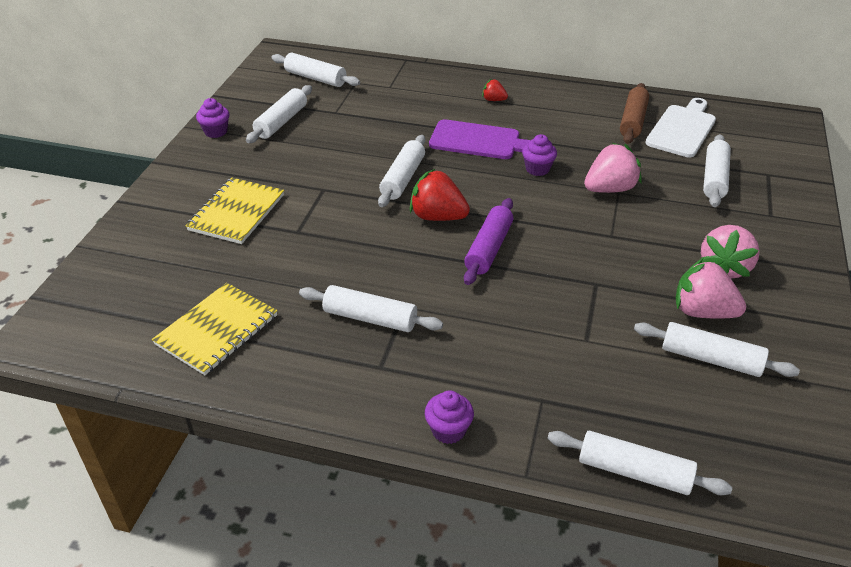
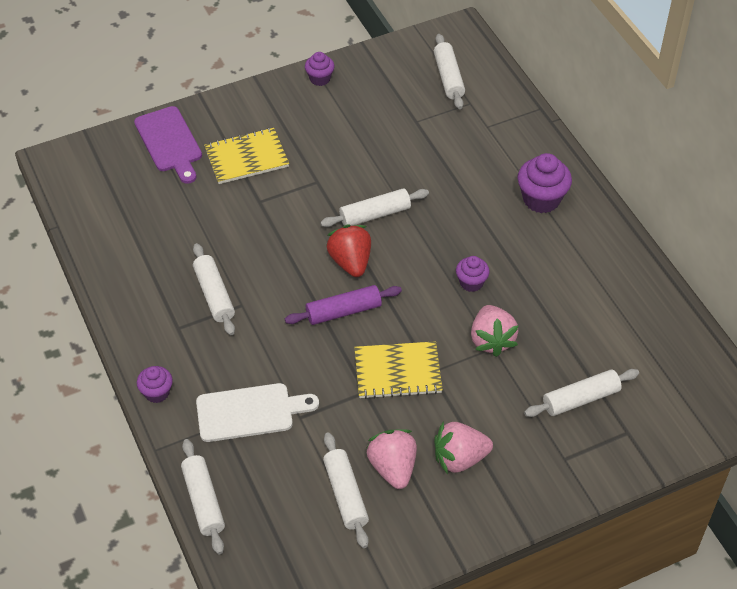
camera: 50 degrees right, 10 degrees up
yellow notebook [152,283,278,375] -> yellow notebook moved to [354,341,443,399]
white rolling pin [246,85,312,143] -> none
purple cutting board [429,119,531,159] -> purple cutting board moved to [134,106,202,184]
red strawberry [482,79,508,101] -> purple cupcake [518,153,572,213]
pink strawberry [584,143,642,193] -> pink strawberry turned 60 degrees clockwise [471,305,519,357]
brown rolling pin [620,83,649,144] -> none
white cutting board [645,98,716,158] -> white cutting board moved to [196,383,319,442]

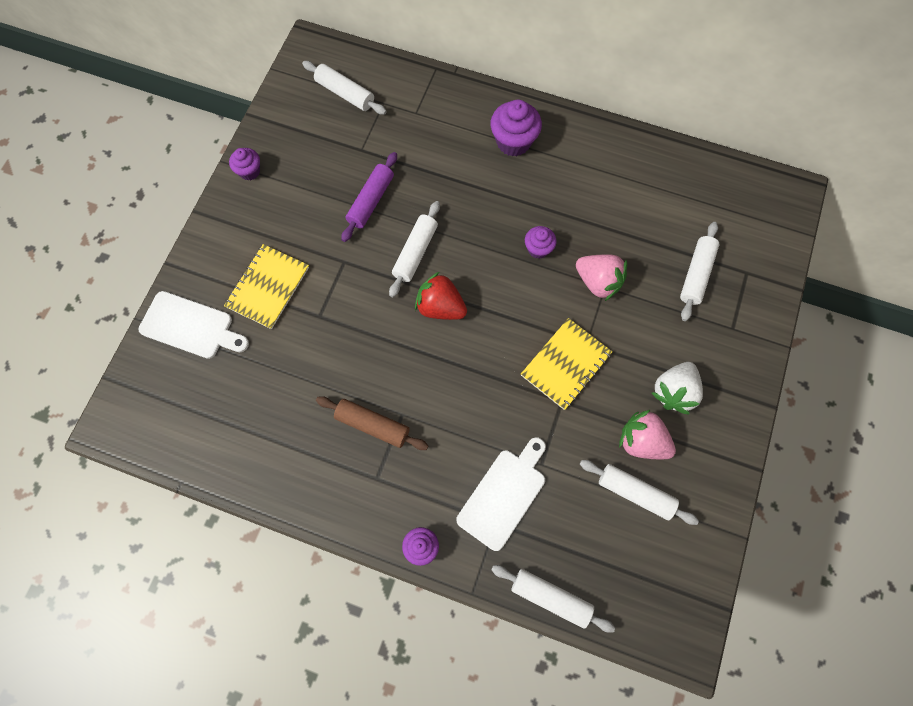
camera: 45 degrees left, 20 degrees up
purple cutting board [134,106,202,184] -> white cutting board [139,291,249,359]
white rolling pin [193,243,235,335] -> brown rolling pin [316,396,428,450]
purple rolling pin [285,285,402,325] -> purple rolling pin moved to [341,152,397,242]
pink strawberry [434,421,493,474] -> white strawberry [652,362,703,415]

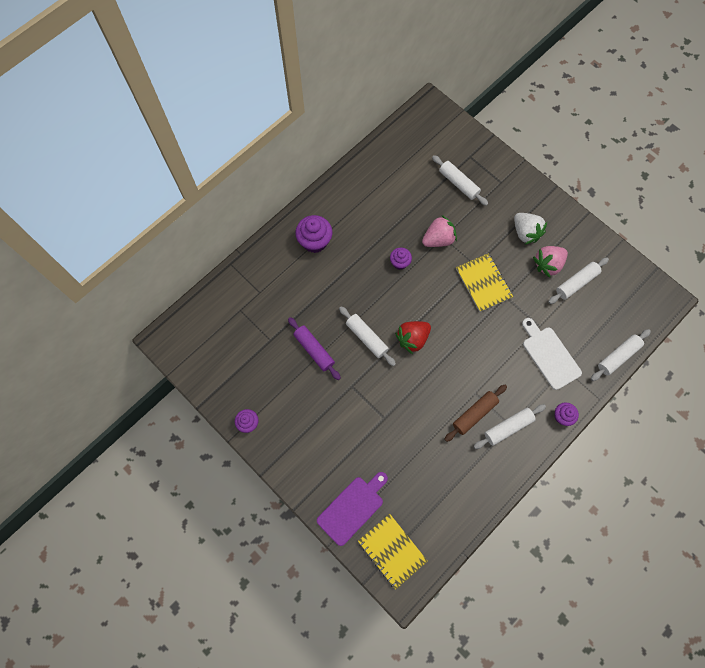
camera: 65 degrees left, 0 degrees up
white cutting board [139,291,249,359] -> purple cutting board [317,472,388,546]
yellow notebook [224,244,309,329] -> yellow notebook moved to [358,514,427,590]
white rolling pin [302,61,387,115] -> white rolling pin moved to [474,404,546,449]

